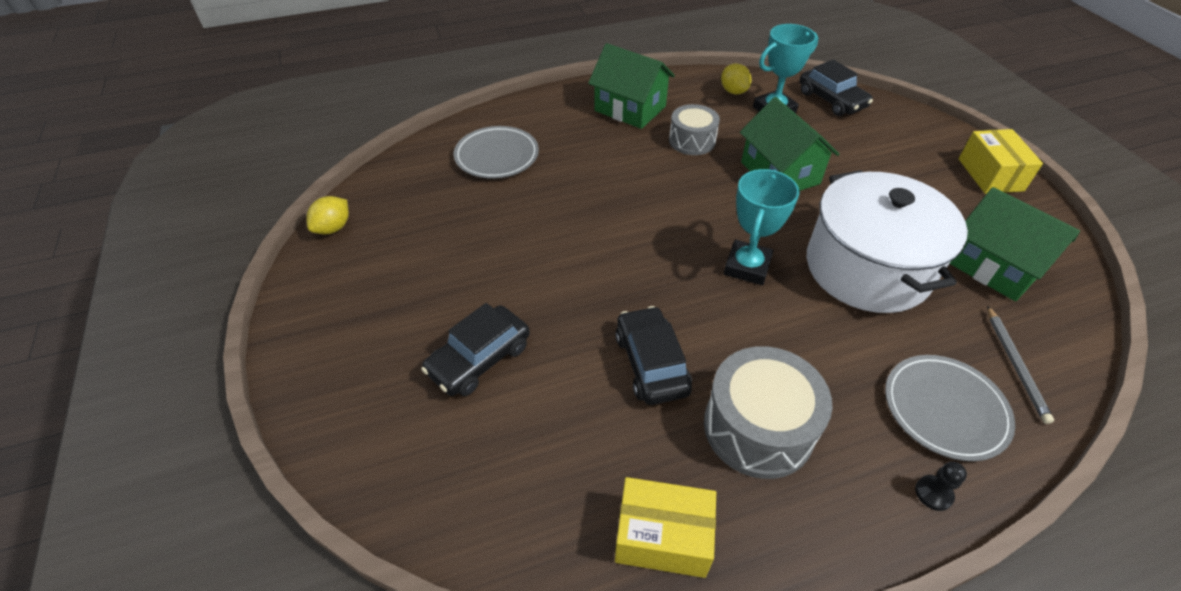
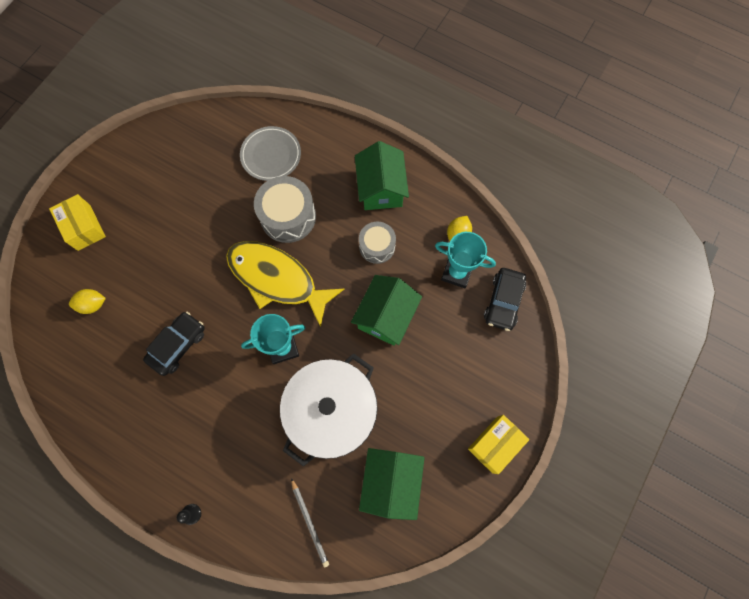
camera: 50 degrees right, 25 degrees up
yellow lemon [306,196,349,234] -> yellow lemon moved to [69,289,106,314]
black car [421,303,530,396] -> none
yellow box [615,477,716,578] -> yellow box moved to [49,194,106,251]
grey drum [704,346,833,479] -> grey drum moved to [254,176,316,243]
grey plate [885,355,1015,461] -> none
grey pencil [987,306,1054,424] -> grey pencil turned 75 degrees counterclockwise [291,478,329,568]
none -> yellow fish [226,241,344,327]

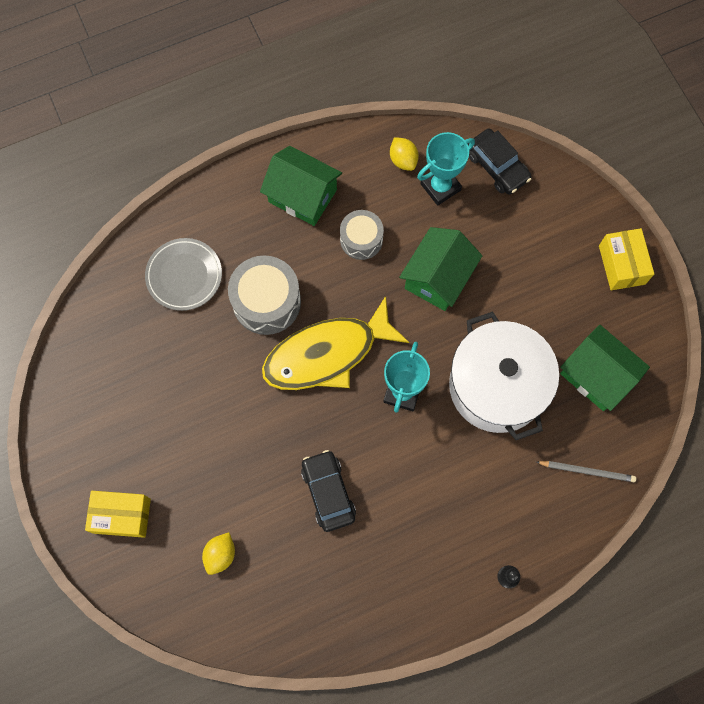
camera: 55 degrees left, 0 degrees up
green house [351,275,422,346] -> green house turned 60 degrees clockwise [399,227,482,311]

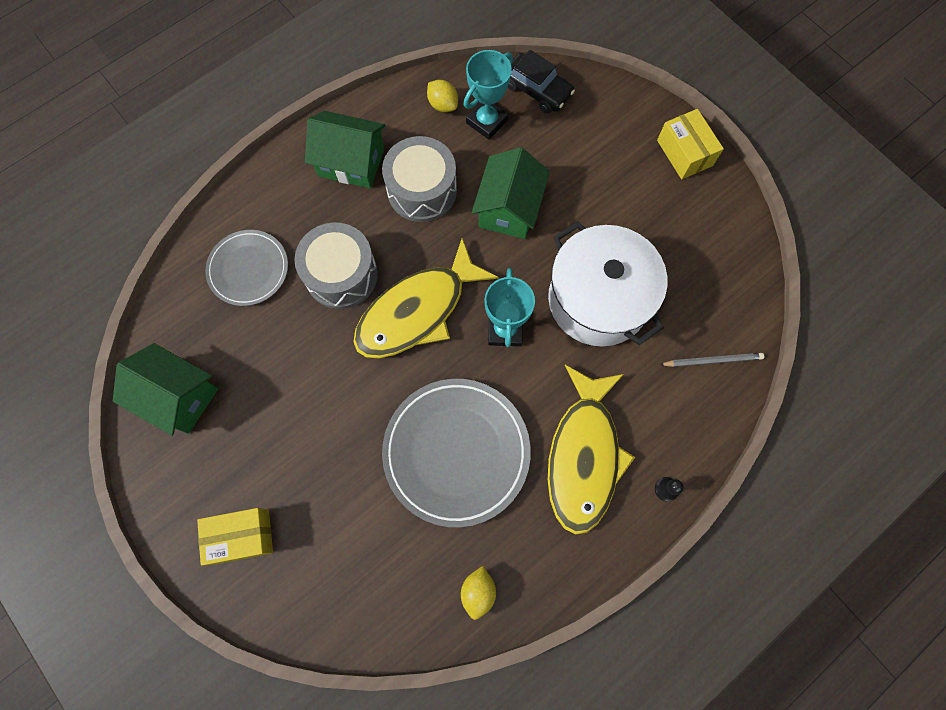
camera: 15 degrees left, 0 degrees up
yellow lemon [202,532,235,575] -> yellow lemon moved to [461,566,496,620]
black car [301,450,356,532] -> grey plate [382,379,531,527]
grey drum [340,210,384,260] -> grey drum [382,136,457,222], size x1.57
green house [560,325,650,411] -> green house moved to [113,343,219,436]
none -> yellow fish [548,365,635,534]

